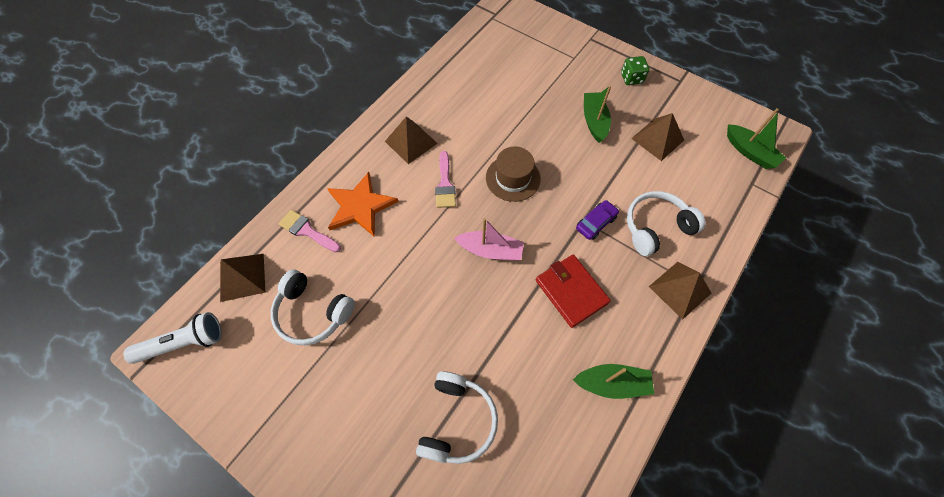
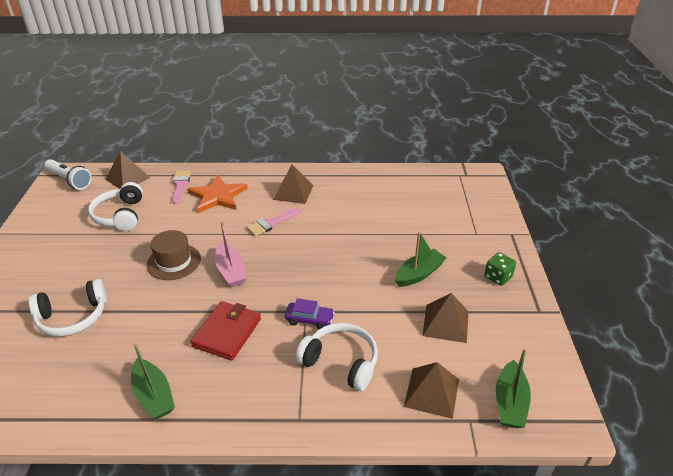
camera: 55 degrees right, 25 degrees down
brown hat [486,147,541,202] -> brown hat moved to [147,230,201,280]
brown pyramid [649,262,711,320] -> brown pyramid moved to [404,362,459,419]

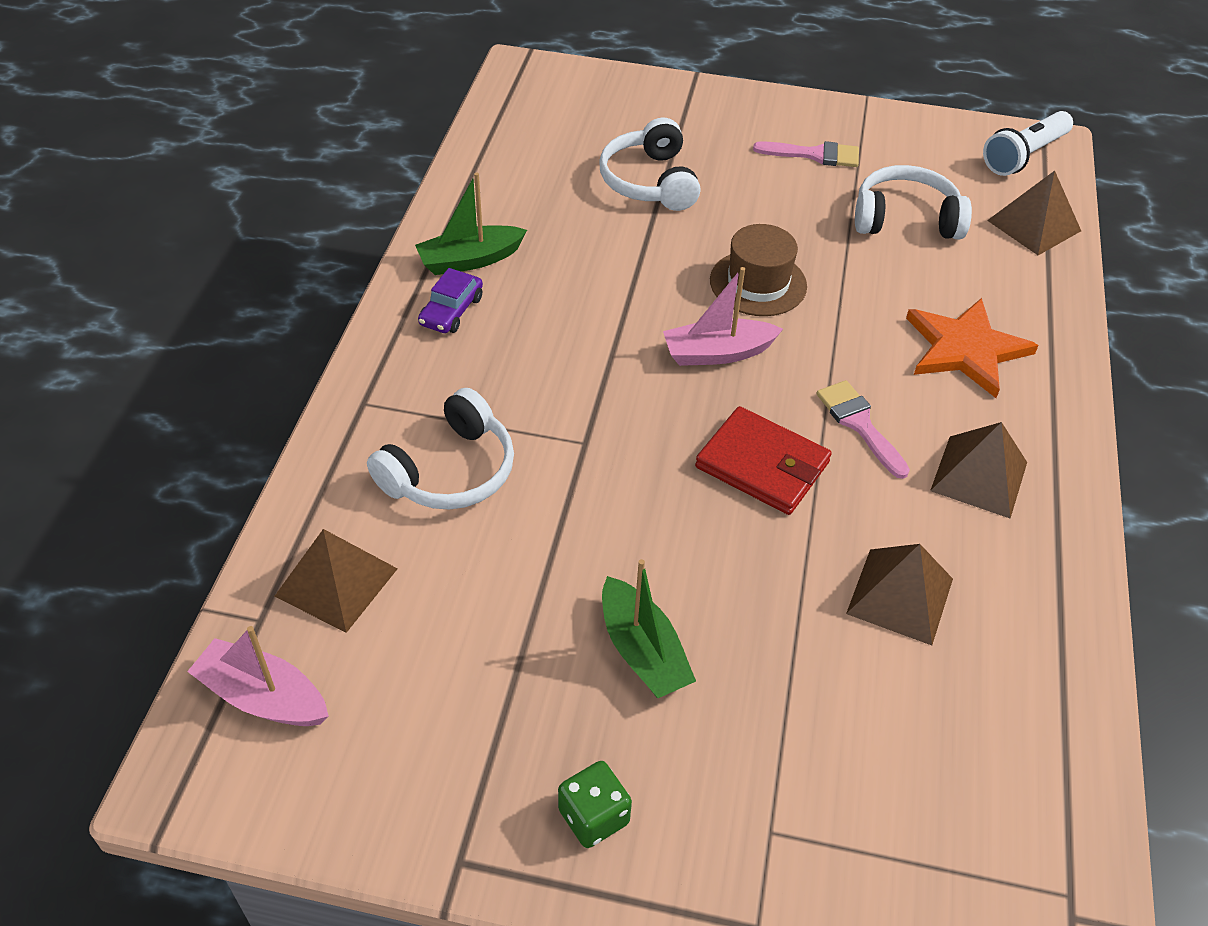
camera: 100 degrees right, 10 degrees up
pink brush [172,171,191,204] -> pink brush moved to [753,141,859,167]
red wallet [190,301,261,361] -> red wallet moved to [695,406,832,515]
purple car [285,298,335,329] -> purple car moved to [418,268,483,333]
brown pyramid [423,293,468,343] -> brown pyramid moved to [846,544,953,645]
green boat [496,348,531,428] -> pink boat [187,626,329,726]

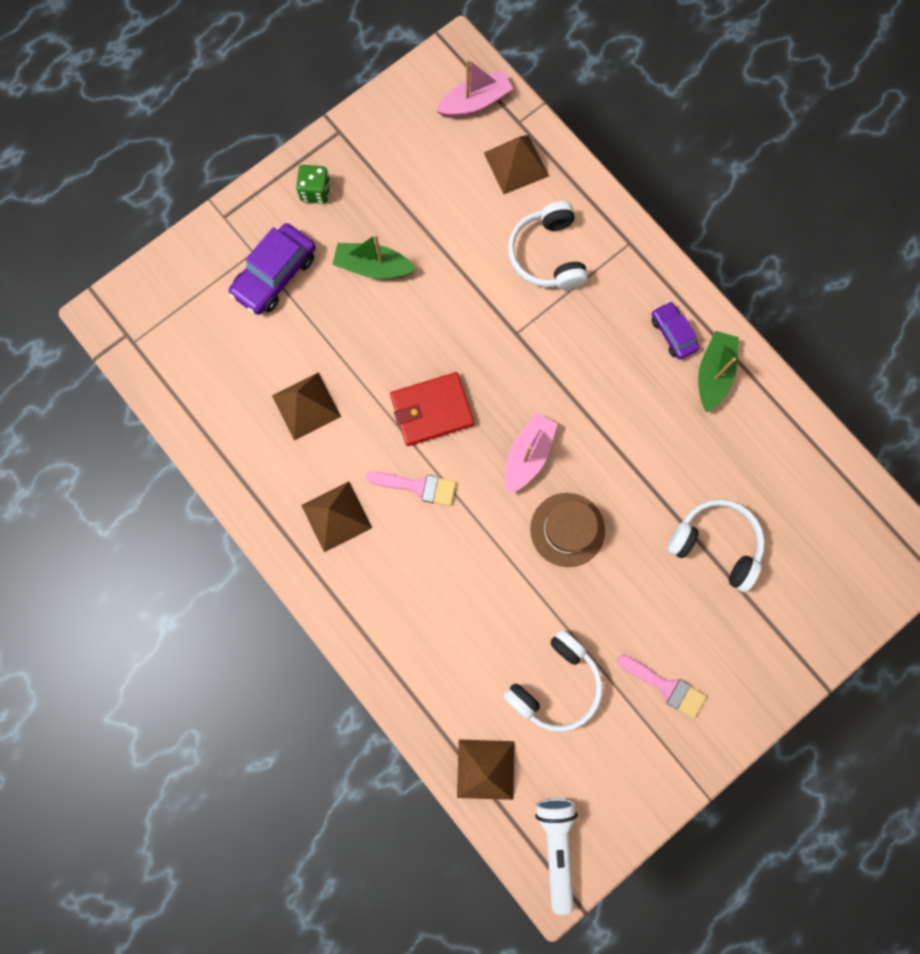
camera: 130 degrees right, 30 degrees up
pink brush [753,141,859,167] -> pink brush turned 105 degrees counterclockwise [618,655,707,719]
orange star [906,298,1039,398] -> none
none -> purple car [229,223,316,315]

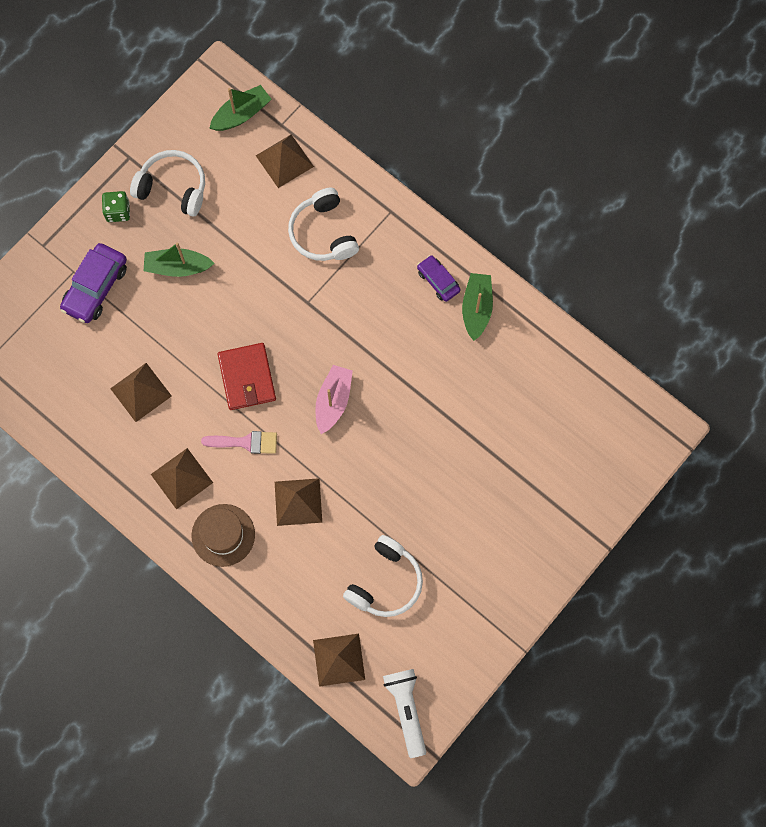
camera: 10 degrees left, 5 degrees down
red wallet [390,372,474,446] -> red wallet turned 75 degrees counterclockwise [217,343,276,410]
pink boat [436,59,513,118] -> green boat [209,85,271,131]
brown hat [530,493,605,567] -> brown hat moved to [191,504,255,567]
pink brush [618,655,707,719] -> none
white headphones [667,499,765,592] -> white headphones moved to [130,150,205,216]
none -> brown pyramid [275,478,322,526]

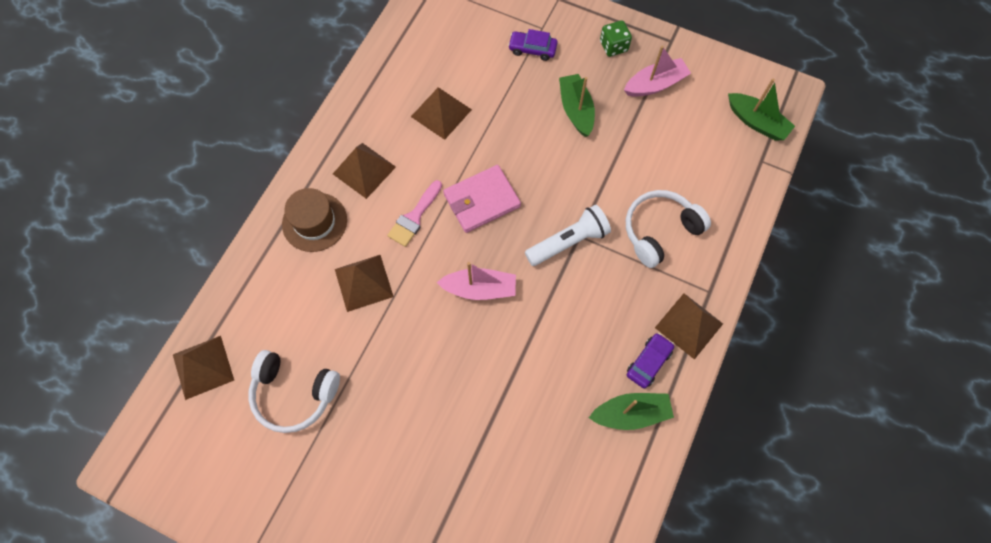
camera: 75 degrees right, 5 degrees down
purple car [60,243,127,323] -> purple car [508,29,558,61], size x0.60
white headphones [130,150,205,216] -> pink boat [624,46,691,97]
pink brush [201,431,277,454] -> pink brush turned 45 degrees clockwise [387,180,442,247]
red wallet [217,343,276,410] -> pink wallet [443,165,521,233]
brown pyramid [256,134,314,188] -> brown pyramid moved to [655,293,723,360]
white flashlight [383,669,426,758] -> white flashlight moved to [525,204,611,266]

